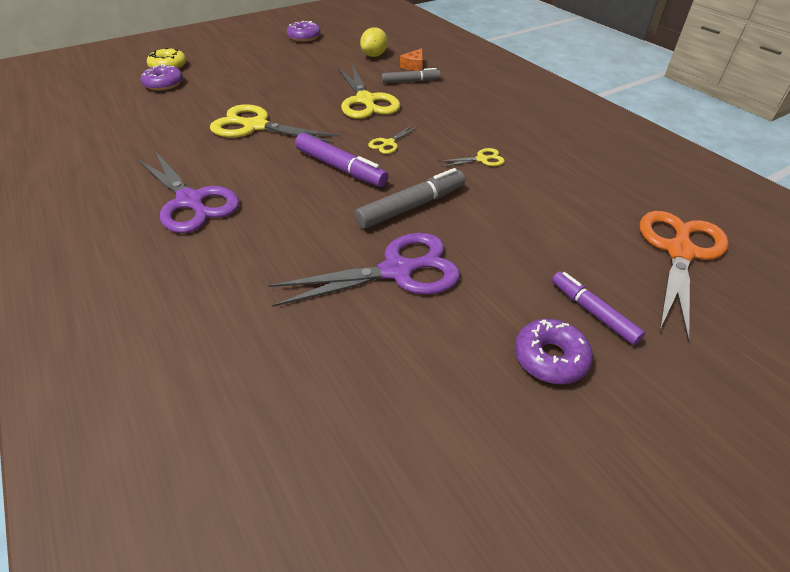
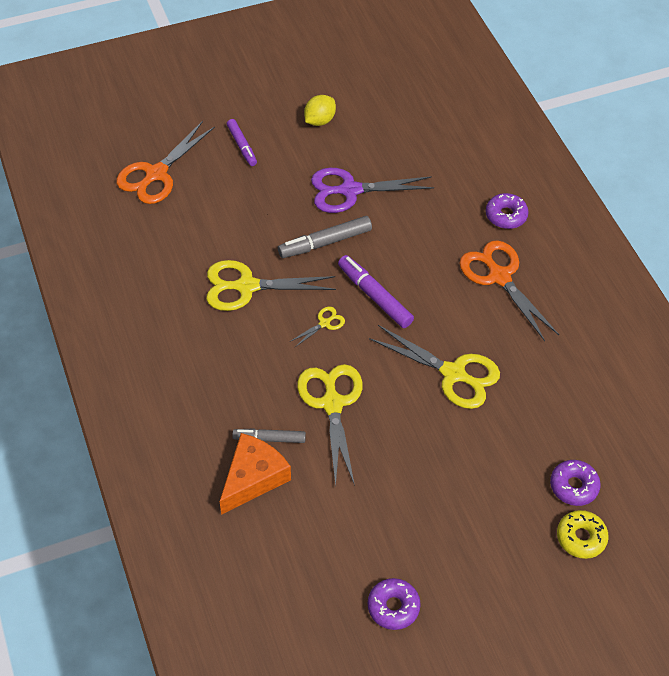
camera: 170 degrees left, 10 degrees up
purple scissors [137,151,240,233] -> orange scissors [460,240,559,341]
yellow lemon [360,27,388,57] -> yellow lemon moved to [304,95,336,126]
orange cheese [400,48,423,71] -> orange cheese [219,433,291,515], size x1.95
yellow scissors [438,148,505,167] -> yellow scissors [206,260,336,311], size x2.17
purple donut [515,319,593,384] -> purple donut moved to [486,193,529,229]

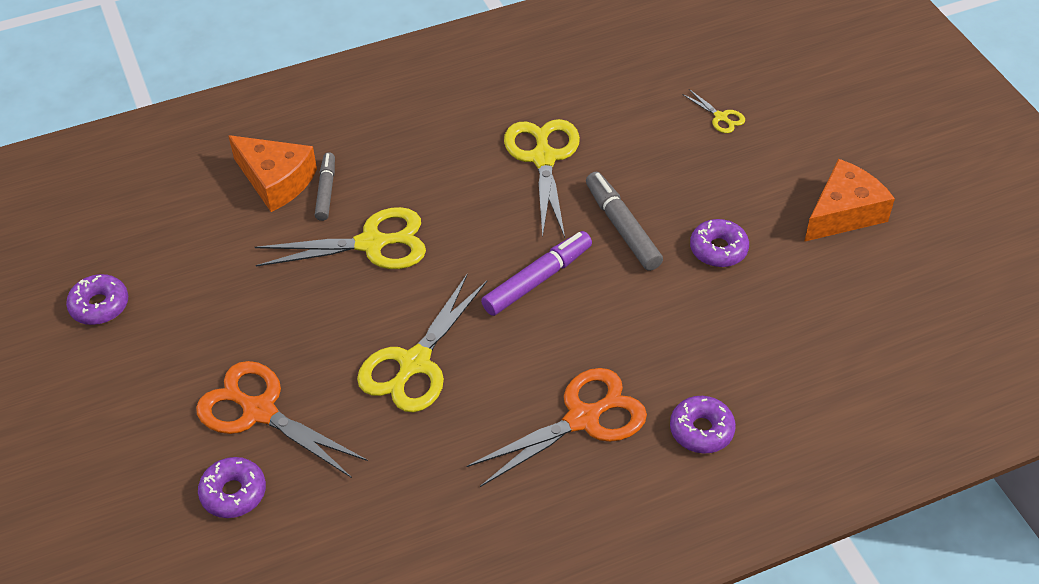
camera: 90 degrees right, 5 degrees down
orange scissors [116,121,215,204] -> orange scissors moved to [196,361,368,478]
purple marker [227,119,257,166] -> none
yellow scissors [289,306,345,347] -> yellow scissors moved to [682,89,745,133]
yellow lemon [304,95,336,126] -> orange cheese [804,159,895,242]
purple scissors [311,168,434,213] -> purple donut [690,219,749,267]
yellow donut [557,510,609,559] -> none

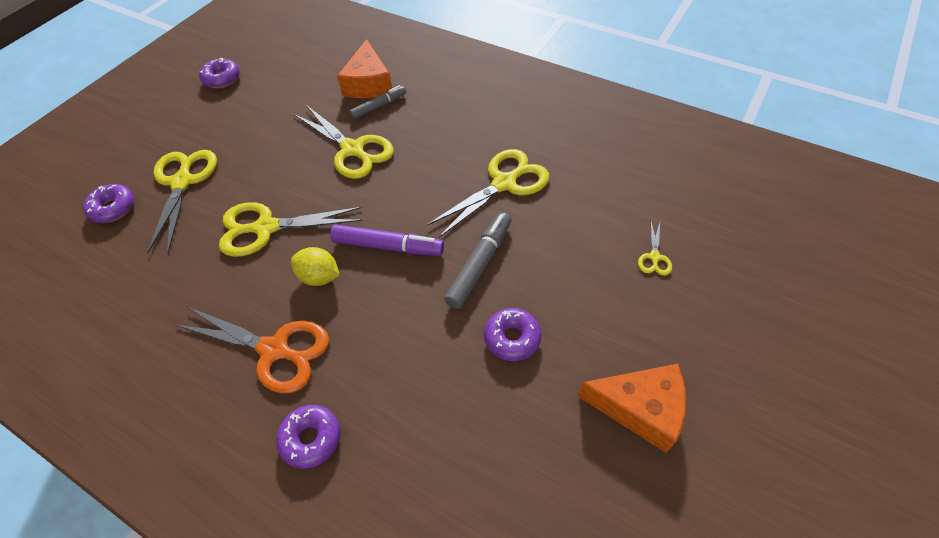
camera: 55 degrees right, 5 degrees up
orange scissors [196,361,368,478] -> yellow scissors [147,150,217,253]
none -> yellow lemon [291,247,340,286]

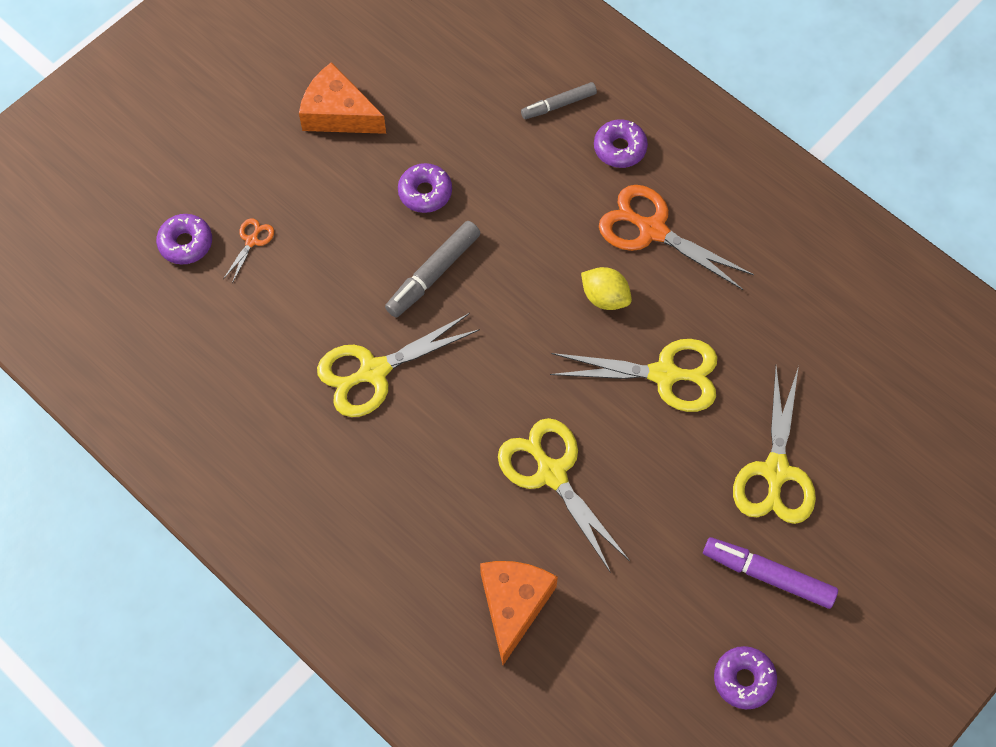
camera: 170 degrees left, 10 degrees up
purple donut [83,184,134,223] -> purple donut moved to [156,214,212,265]
purple marker [330,224,444,256] -> purple marker moved to [703,537,838,609]
grey marker [349,85,406,119] -> grey marker moved to [521,82,597,119]
yellow scissors [638,222,672,276] -> orange scissors [224,218,274,283]

